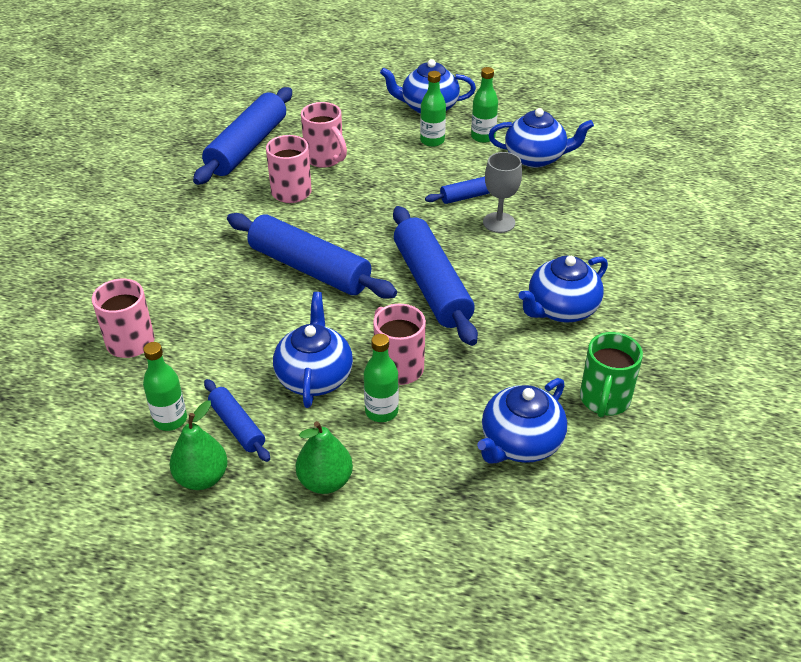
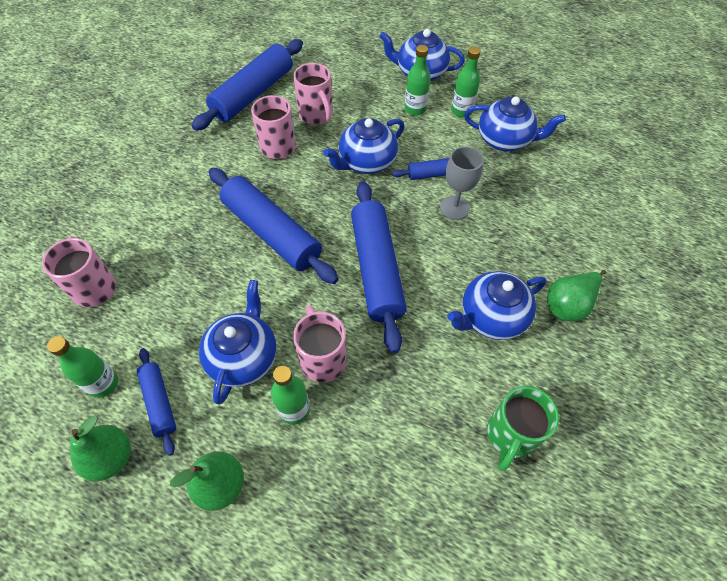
camera: 10 degrees right, 15 degrees up
blue teapot [477,378,567,464] -> blue teapot moved to [323,118,405,174]
none -> green pear [547,270,606,321]

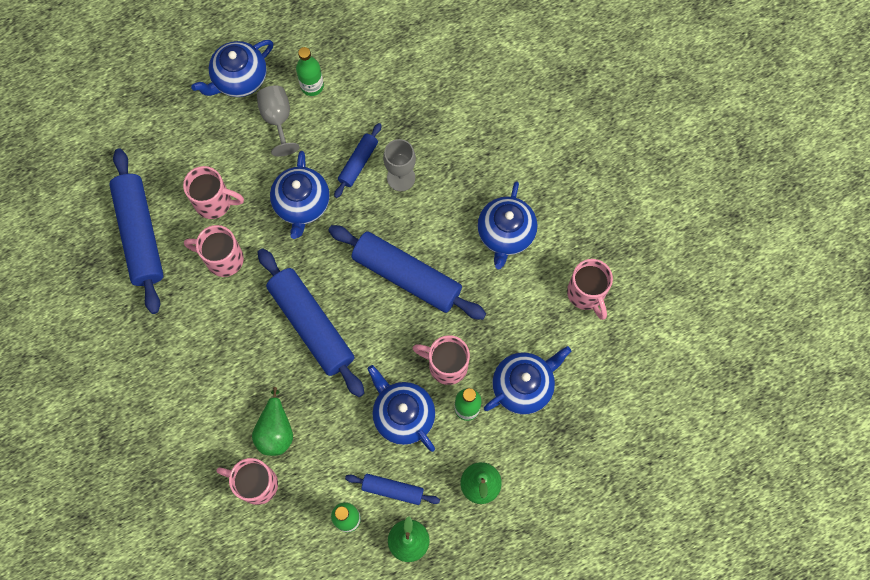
camera: 50 degrees left, 15 degrees up
blue rolling pin [209,168,339,284] -> blue rolling pin turned 60 degrees clockwise [258,248,364,397]
green bottle [405,45,431,116] -> grey goblet [257,86,299,157]
blue teapot [464,96,566,151] -> blue teapot moved to [484,346,571,415]
green mug [487,386,559,471] -> pink mug [567,259,613,320]
green pear [547,270,606,321] -> green pear moved to [252,387,293,456]

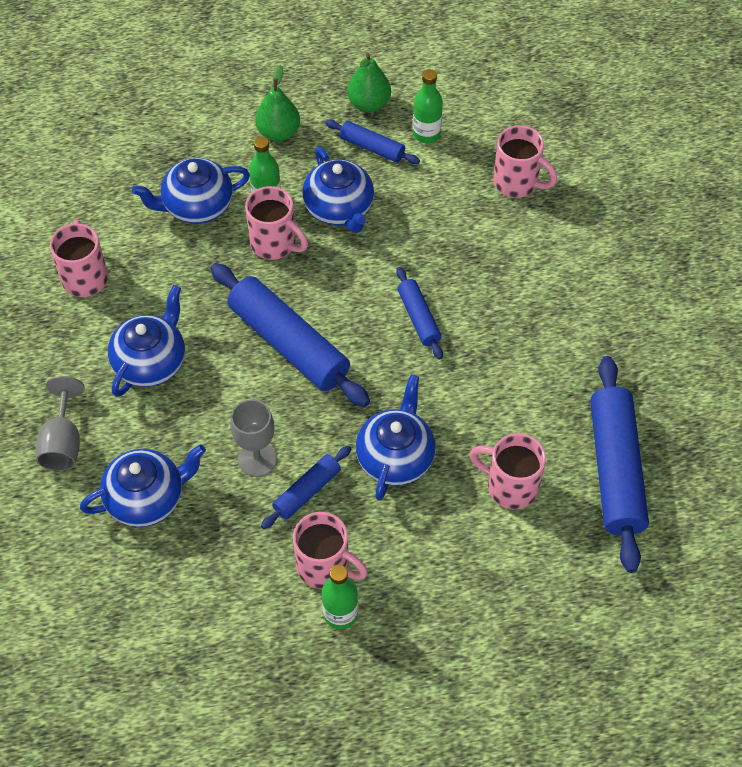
camera: 165 degrees left, 15 degrees down
pink mug [184,225,244,277] -> pink mug moved to [293,512,368,589]
blue teapot [191,40,273,97] -> blue teapot moved to [80,445,206,527]
green pear [252,387,293,456] -> none
grey goblet [257,86,299,157] -> grey goblet moved to [36,376,85,471]
blue rolling pin [258,248,364,397] -> blue rolling pin [396,267,443,360], size x0.51

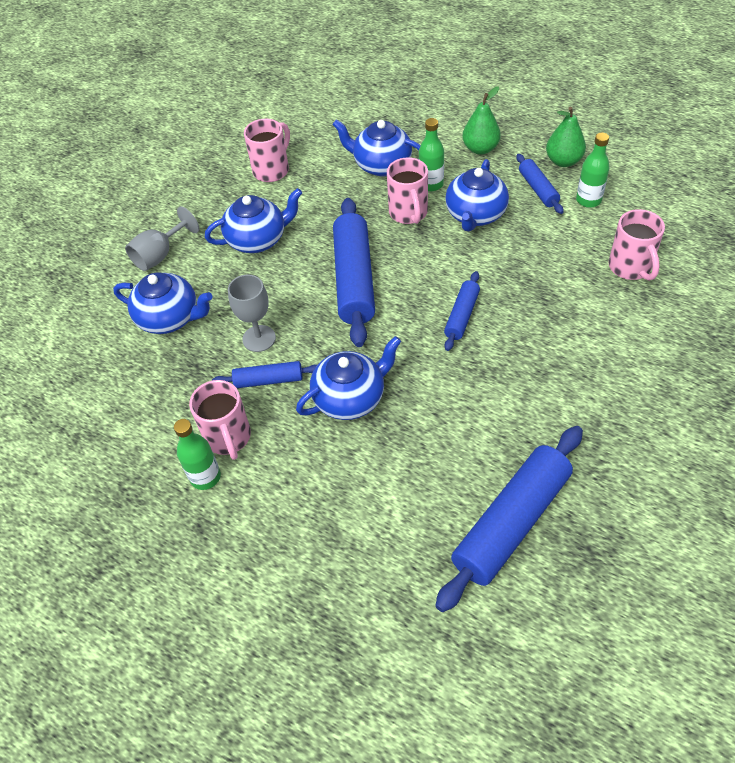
camera: 45 degrees right, 5 degrees down
pink mug [469,433,546,510] -> none

